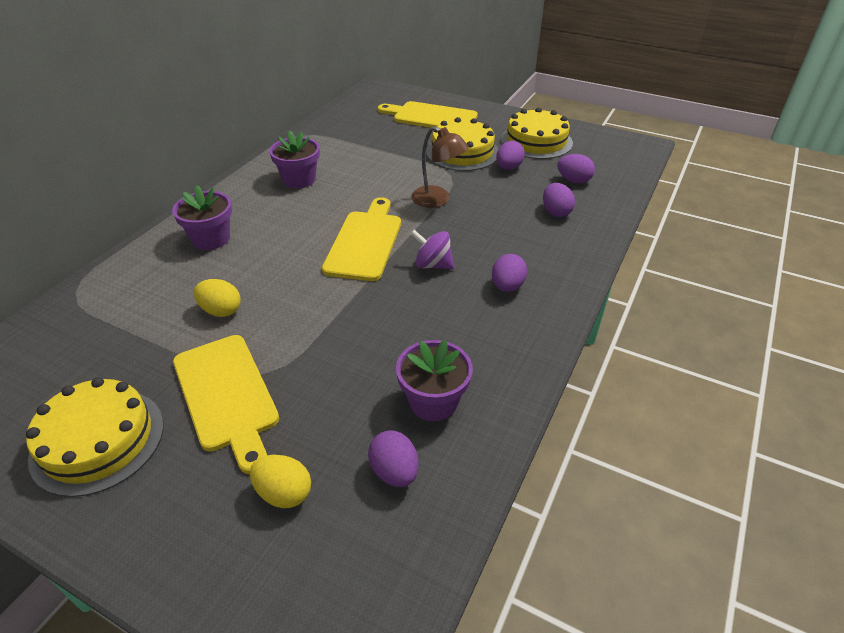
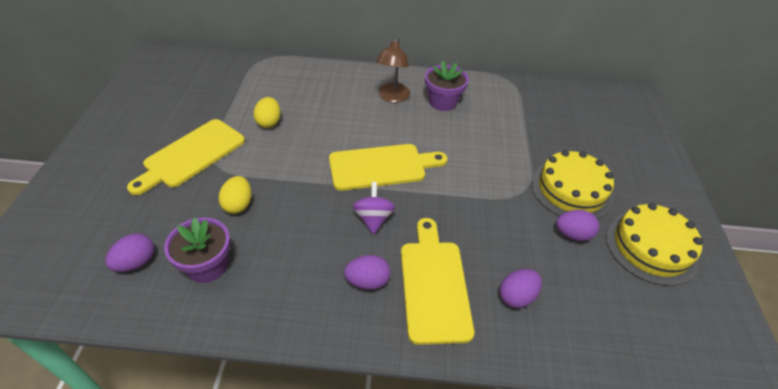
camera: 65 degrees right, 5 degrees up
yellow cake [26,377,164,497] -> none
purple flower pot [172,185,232,250] -> none
yellow egg [250,455,311,508] -> yellow egg moved to [219,176,251,214]
yellow cutting board [378,101,478,128] -> yellow cutting board moved to [401,218,474,345]
brown lamp [411,126,469,208] -> brown lamp moved to [376,37,410,103]
purple egg [557,154,595,183] -> none

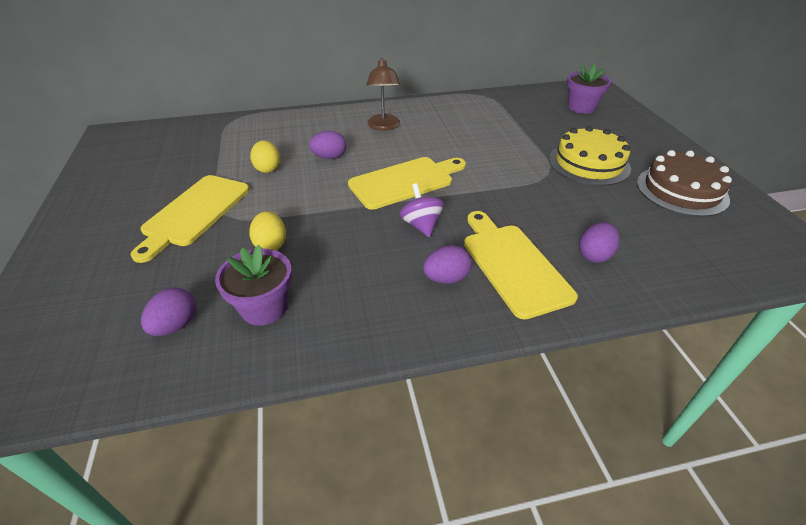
camera: 15 degrees left, 5 degrees down
purple flower pot [425,61,469,111] -> purple flower pot moved to [567,64,611,113]
purple egg [556,210,599,241] -> purple egg moved to [309,131,346,159]
yellow cake [606,203,703,286] -> brown cake [637,150,732,217]

